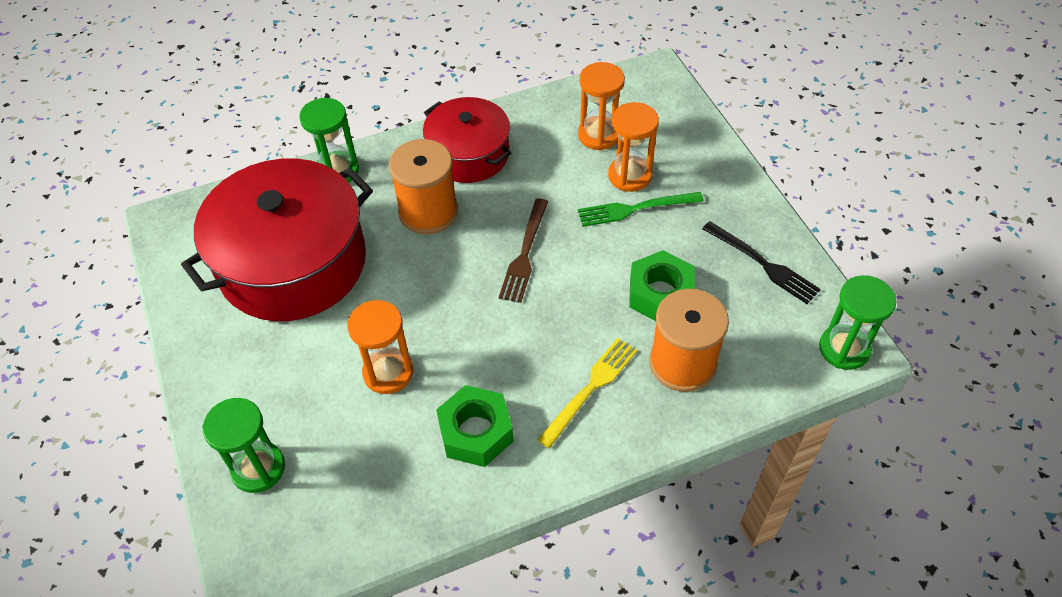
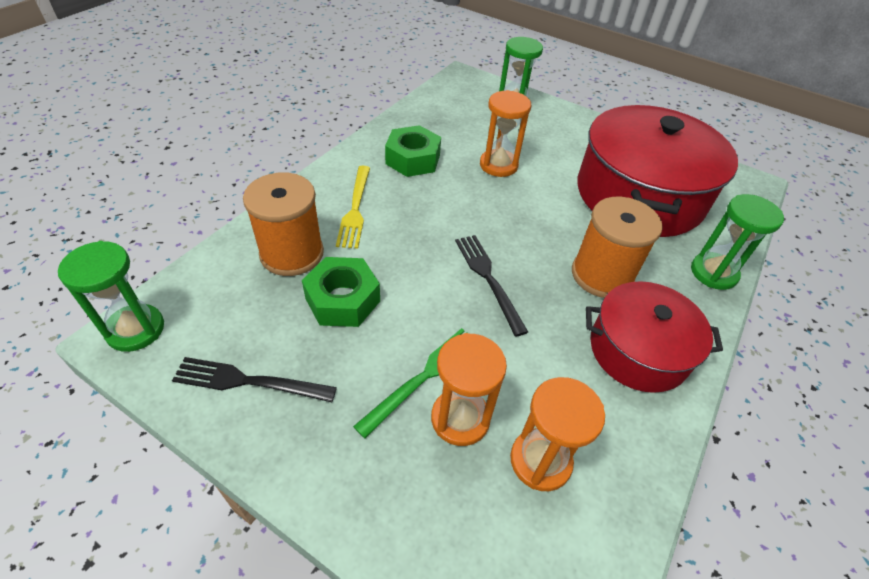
camera: 140 degrees right, 5 degrees down
brown fork [499,198,548,303] -> black fork [455,235,528,337]

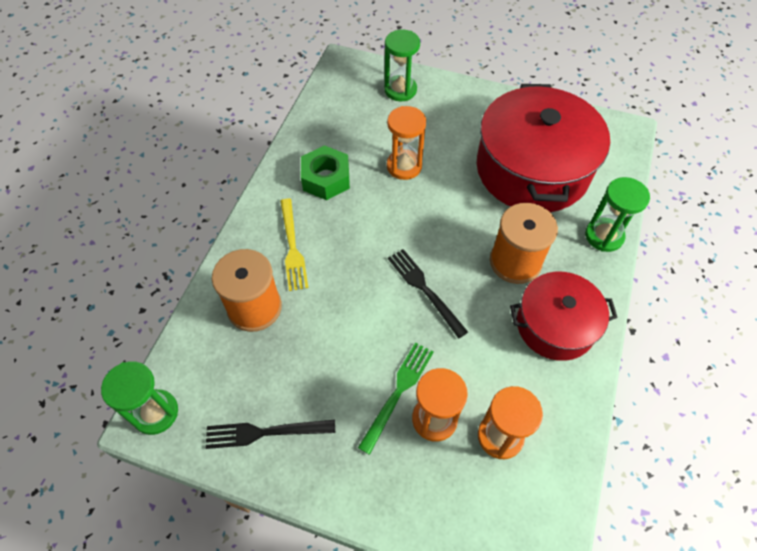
camera: 10 degrees left, 10 degrees up
green nut [302,257,380,327] -> none

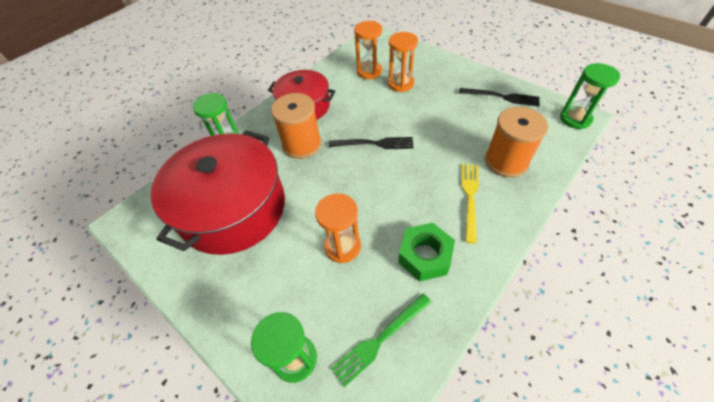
camera: 155 degrees left, 5 degrees down
green fork [358,342,434,455] -> green fork moved to [331,293,431,387]
black fork [388,249,468,339] -> black fork turned 75 degrees counterclockwise [329,137,414,149]

